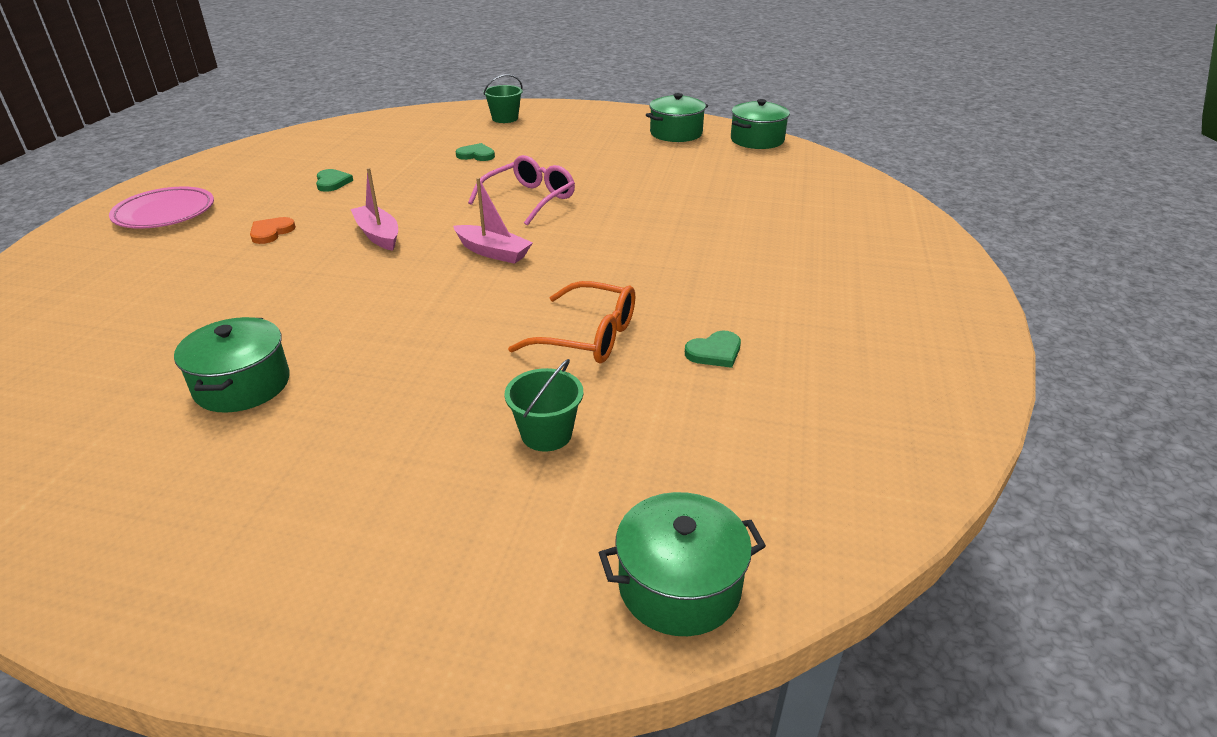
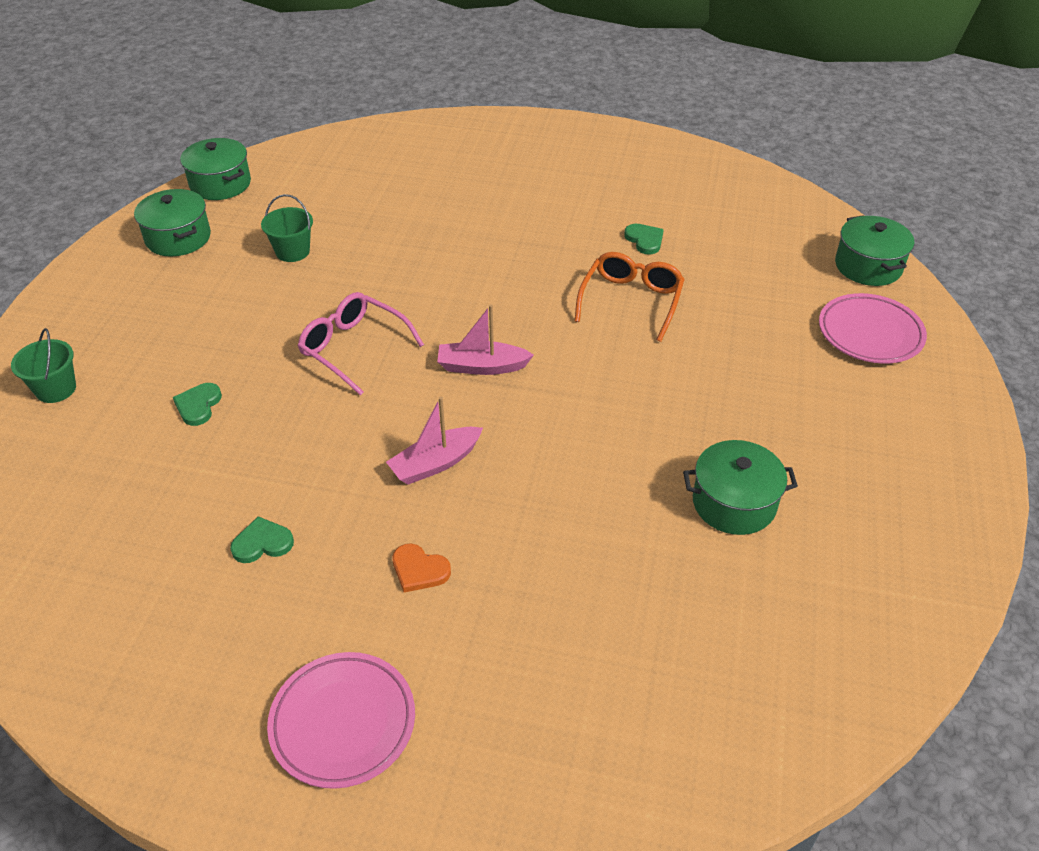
camera: 90 degrees left, 10 degrees up
pink boat [453,178,533,264] -> pink boat turned 120 degrees counterclockwise [437,305,534,375]
green bucket [504,359,583,452] -> green bucket moved to [261,194,313,262]
none -> pink plate [819,293,927,364]

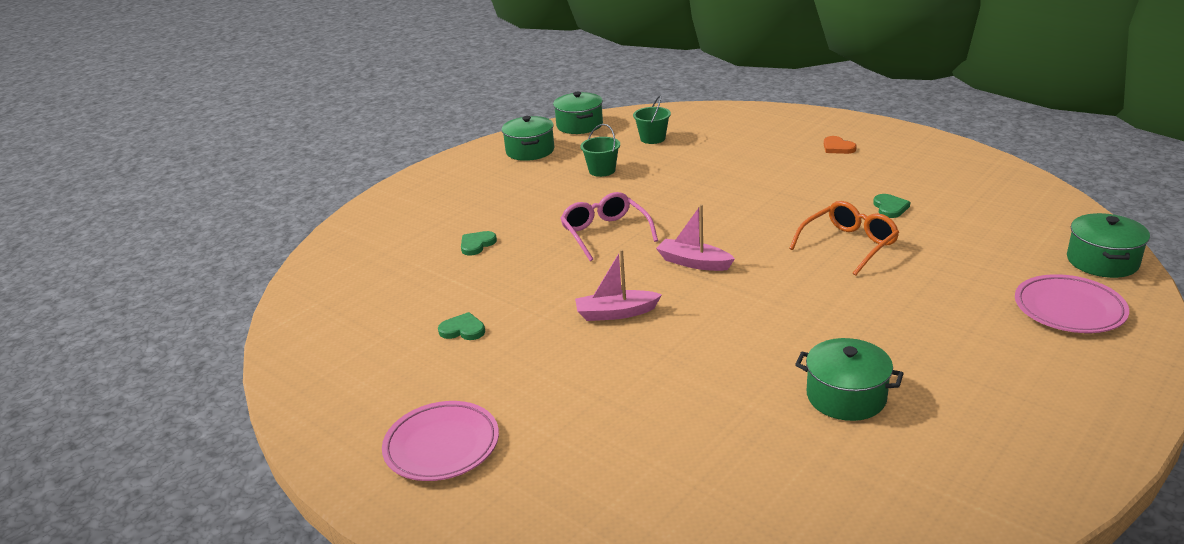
camera: 30 degrees right, 15 degrees down
green bucket [11,328,76,403] -> green bucket moved to [633,96,671,144]
orange heart [392,543,451,593] -> orange heart moved to [824,136,857,154]

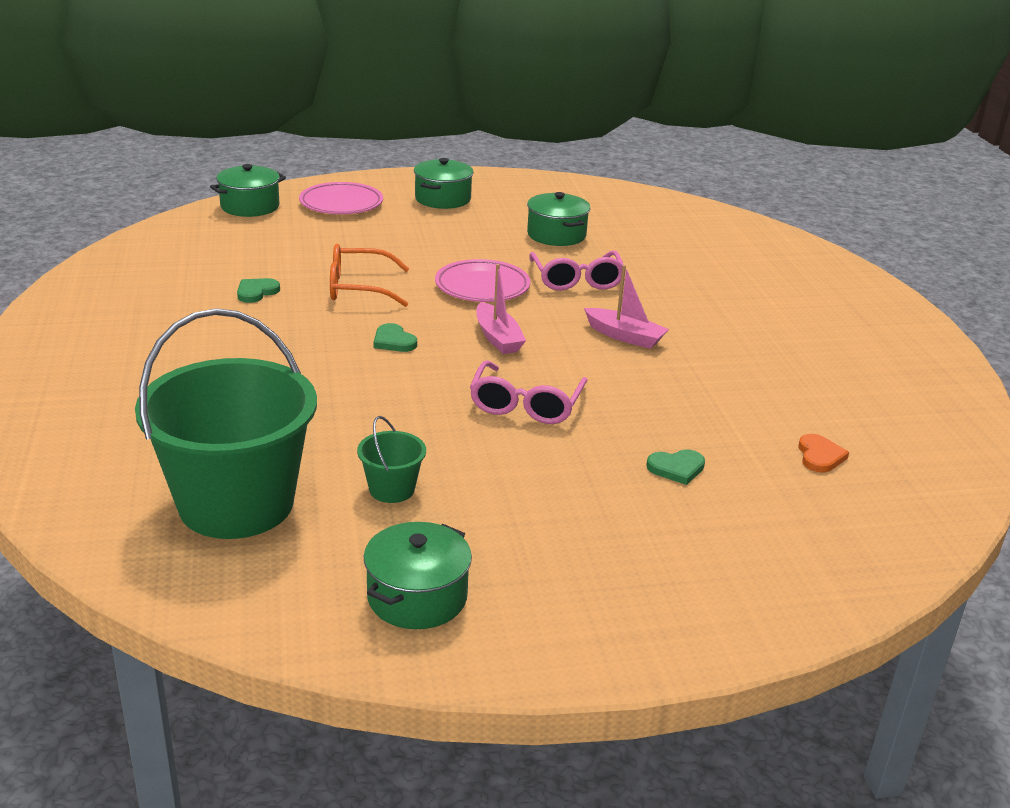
camera: 145 degrees left, 0 degrees up
pink plate [382,401,499,481] -> pink plate moved to [435,259,531,302]
green heart [438,312,485,340] -> green heart moved to [374,323,417,352]
green pot [553,92,603,134] -> green pot moved to [414,158,474,209]
green bucket [633,96,671,144] -> green bucket [135,308,317,539], size x2.42
orange heart [824,136,857,154] -> orange heart moved to [798,434,849,473]
none -> pink glasses [529,251,626,291]

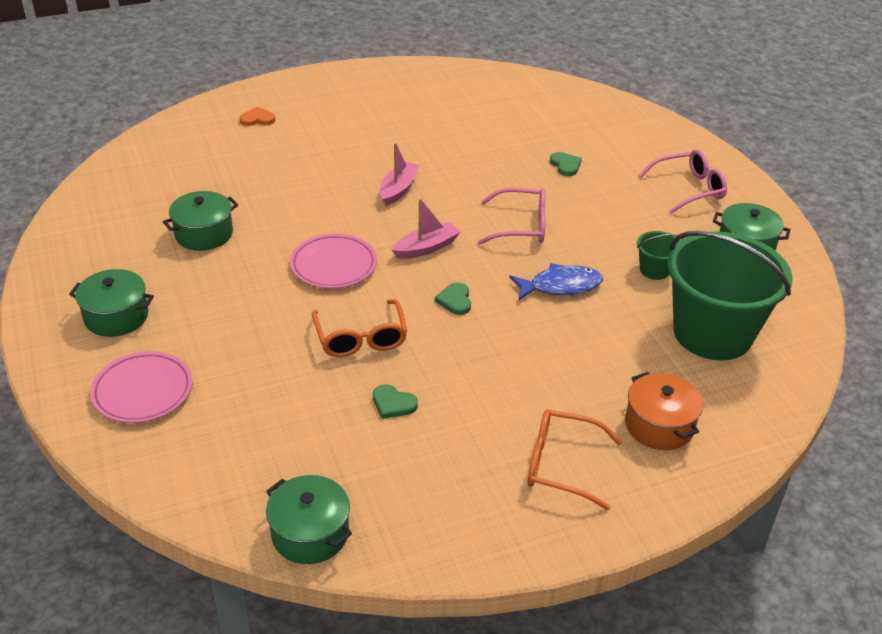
camera: 100 degrees left, 10 degrees up
green pot [210,164,286,217] -> green pot moved to [266,475,352,564]
green heart [374,323,417,352] -> green heart turned 135 degrees clockwise [435,282,471,315]
pink glasses [529,251,626,291] -> pink glasses moved to [638,149,727,214]
orange heart [798,434,849,473] -> orange heart moved to [240,107,275,126]
none -> blue fish [509,263,603,300]
none -> orange glasses [528,409,622,510]
none -> orange pot [625,372,703,450]

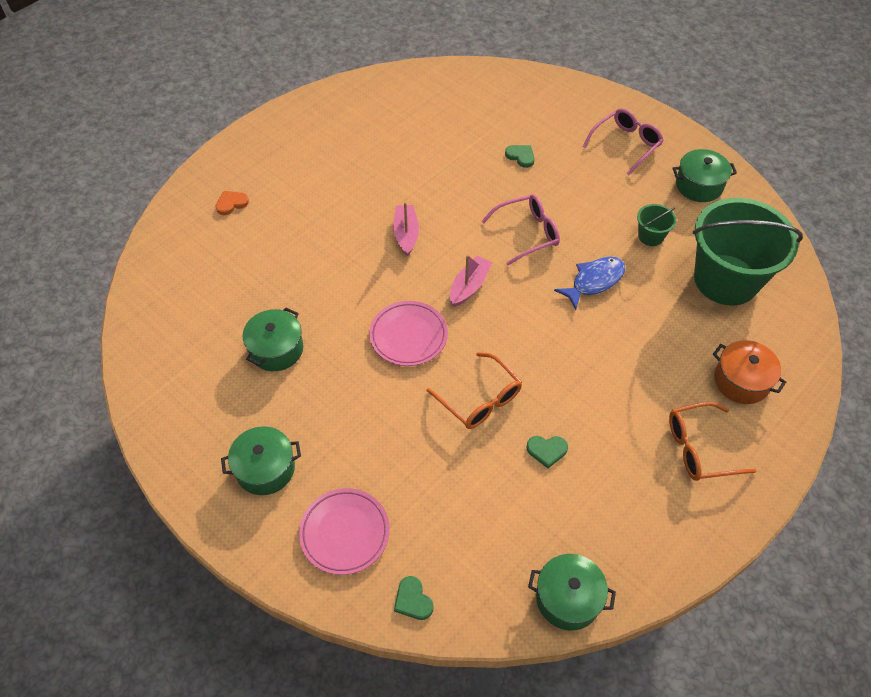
camera: 25 degrees left, 15 degrees up
green heart [435,282,471,315] -> green heart moved to [394,576,434,620]

